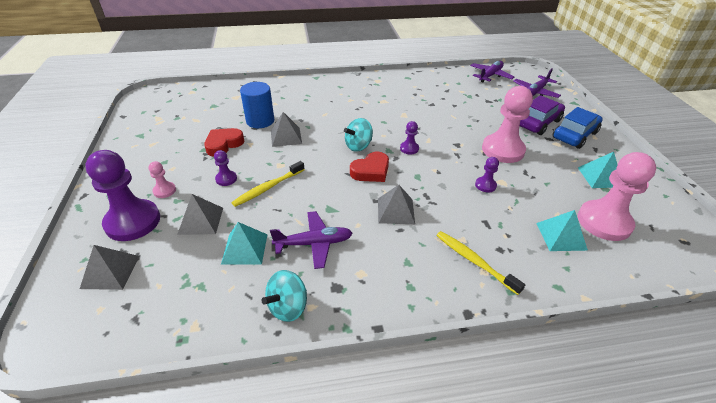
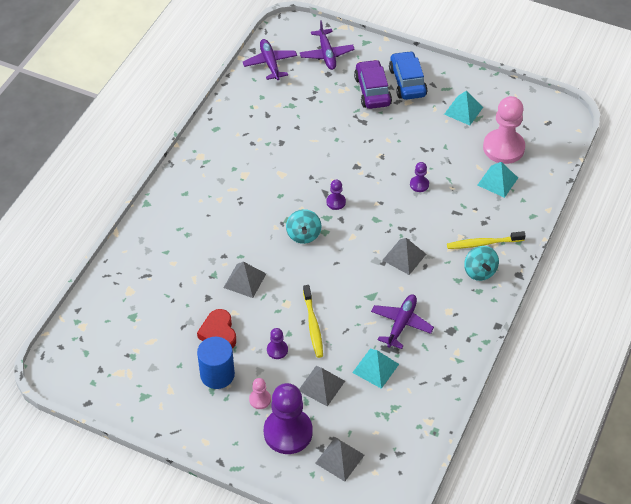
camera: 55 degrees left, 10 degrees up
blue cylinder [240,82,274,128] -> blue cylinder moved to [197,337,235,389]
turquoise spinning top [261,270,307,322] -> turquoise spinning top moved to [464,246,499,281]
red heart [350,152,389,182] -> none
pink pawn [482,86,533,163] -> none

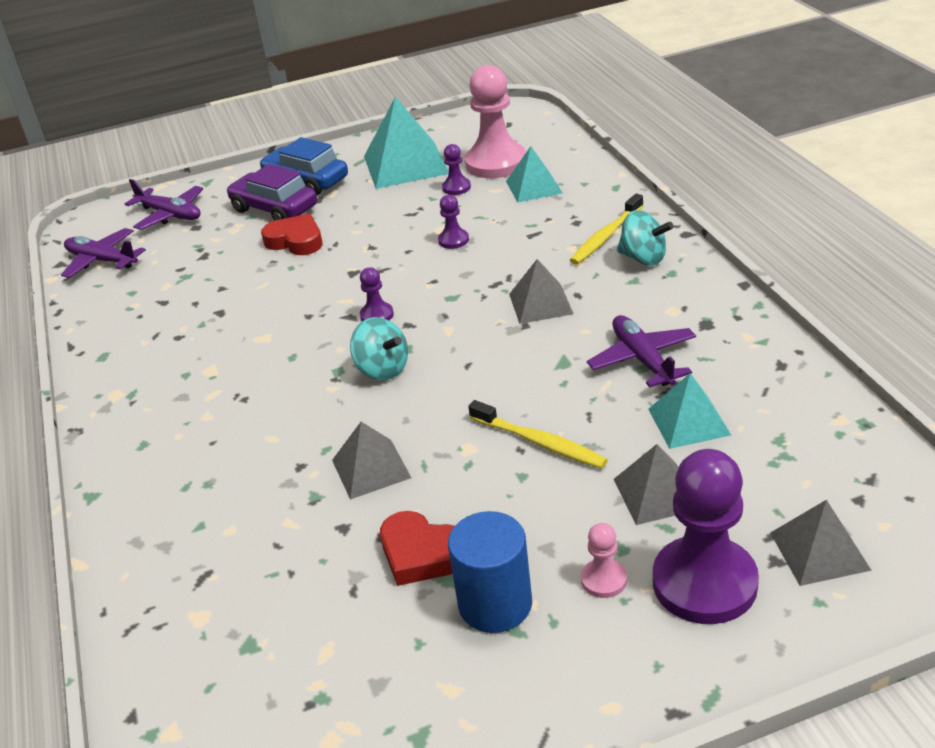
camera: 40 degrees left, 15 degrees down
purple pawn [267,328,288,359] -> purple pawn moved to [442,144,471,195]
turquoise pyramid [444,91,483,125] -> turquoise pyramid [364,97,449,189], size x1.69
none -> red heart [261,214,322,255]

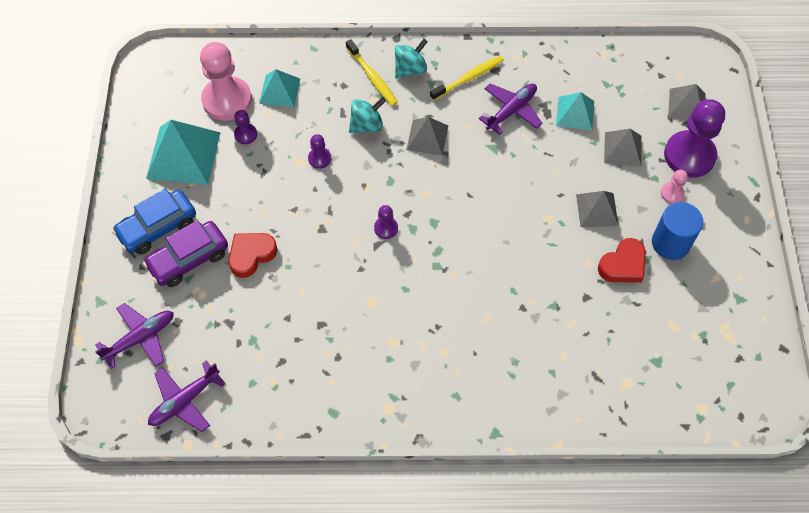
camera: 75 degrees left, 25 degrees up
grey pyramid [332,422,411,500] -> grey pyramid moved to [576,191,619,227]
turquoise spinning top [350,317,408,380] -> turquoise spinning top moved to [349,97,386,133]
yellow toothbrush [468,400,608,469] -> yellow toothbrush moved to [430,56,504,101]
purple plane [587,315,696,387] -> purple plane turned 135 degrees clockwise [478,83,543,135]

